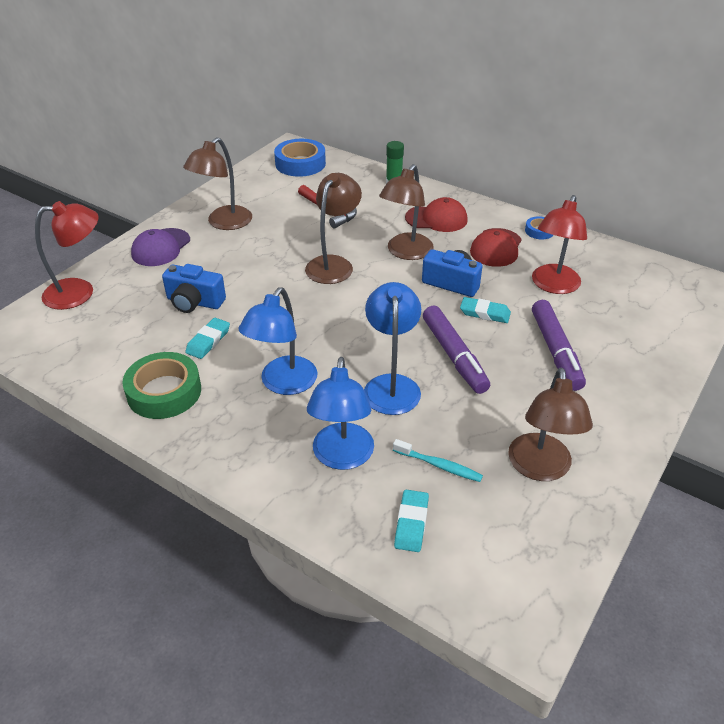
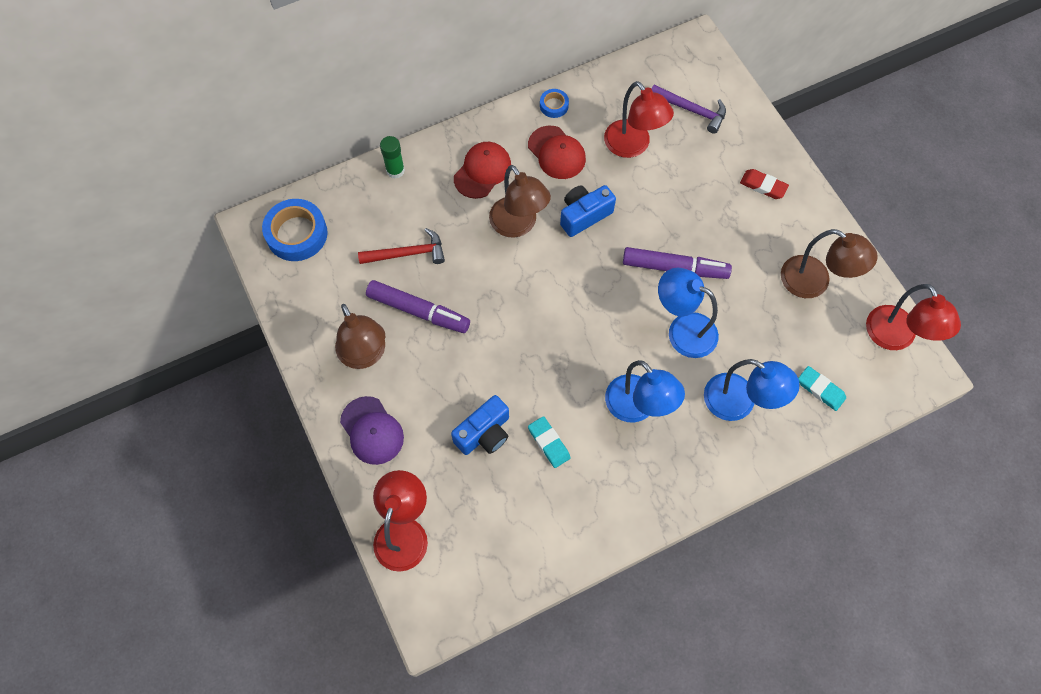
camera: 60 degrees left, 25 degrees up
green tape [122,352,201,419] -> none
brown lamp [305,173,362,284] -> none
turquoise toothbrush [393,439,483,482] -> none
turquoise eraser [460,297,511,323] -> none
purple marker [532,300,586,391] -> purple marker moved to [366,280,470,333]
none -> purple hammer [652,85,726,134]
none -> red eraser [740,169,789,199]
none -> red lamp [866,284,961,350]

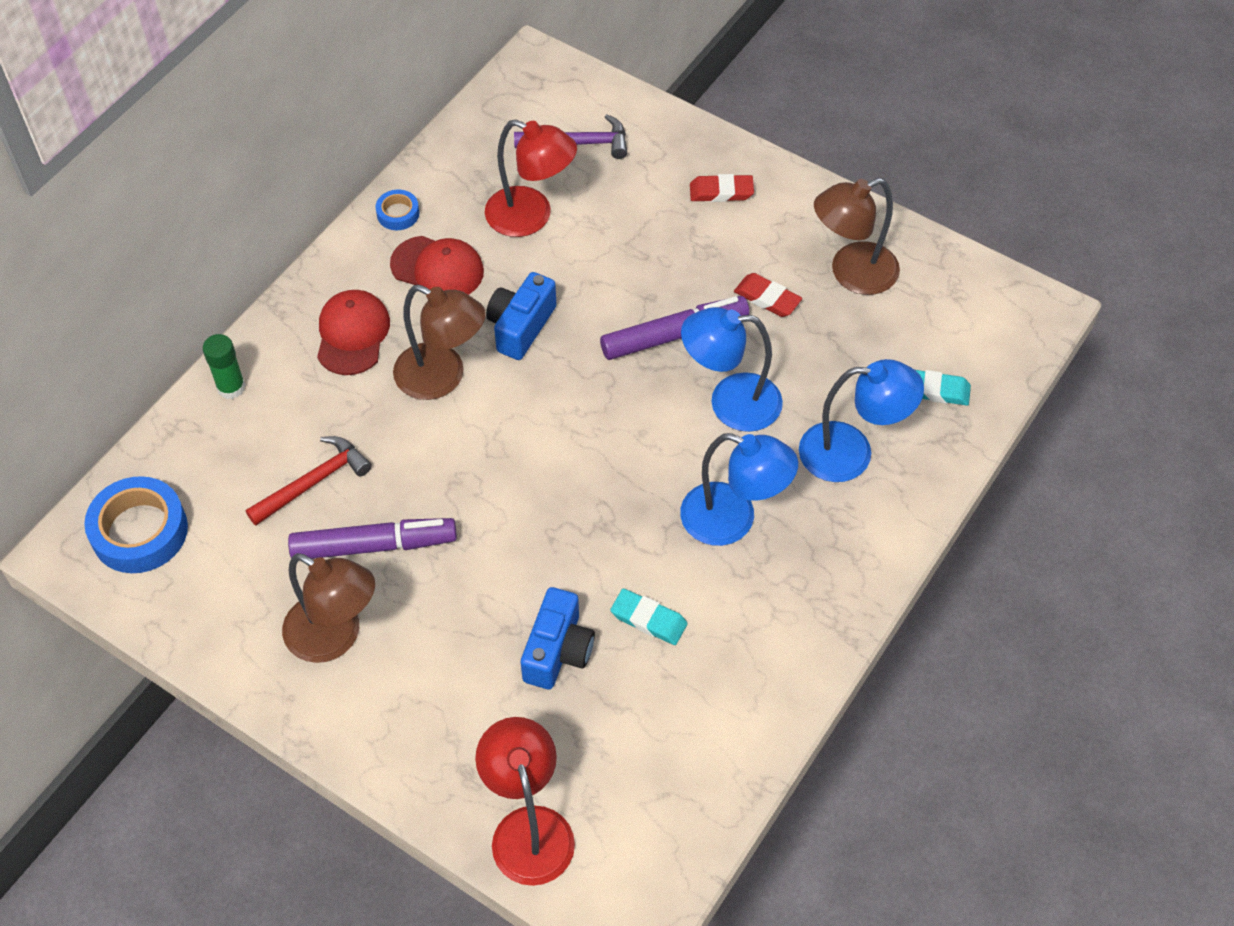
camera: 30 degrees left, 10 degrees down
purple cap [340,396,404,465] -> none
brown lamp [781,229,878,298] -> brown lamp turned 150 degrees clockwise [814,178,900,295]
red lamp [866,284,961,350] -> none
none -> red eraser [734,273,802,317]

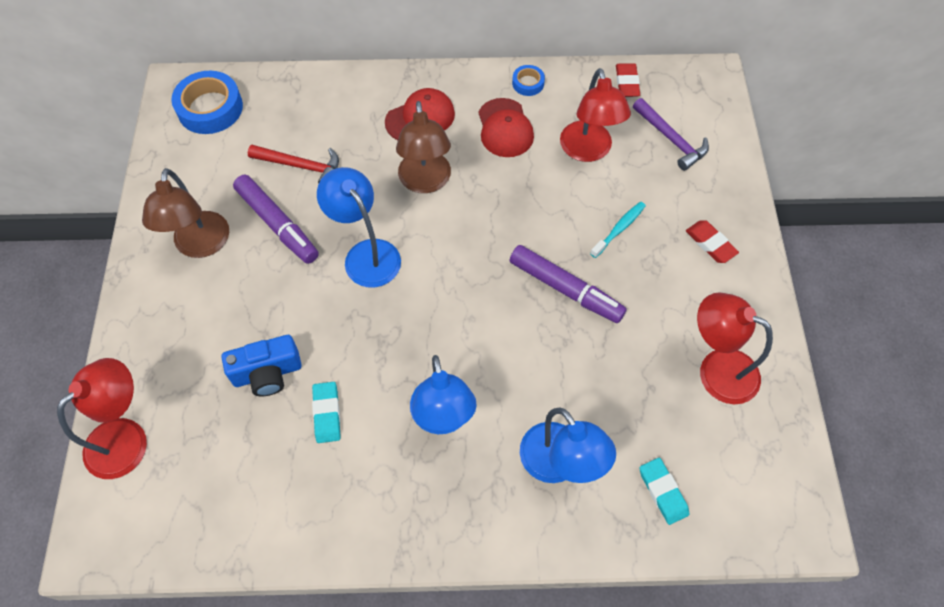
camera: 55 degrees right, 5 degrees up
green glue stick [203,334,246,399] -> none
blue camera [486,272,556,360] -> none
blue lamp [681,307,783,432] -> blue lamp moved to [317,167,401,288]
red eraser [734,273,802,317] -> red eraser moved to [616,63,640,97]
brown lamp [814,178,900,295] -> red lamp [697,292,773,404]
none -> turquoise toothbrush [590,202,646,258]

